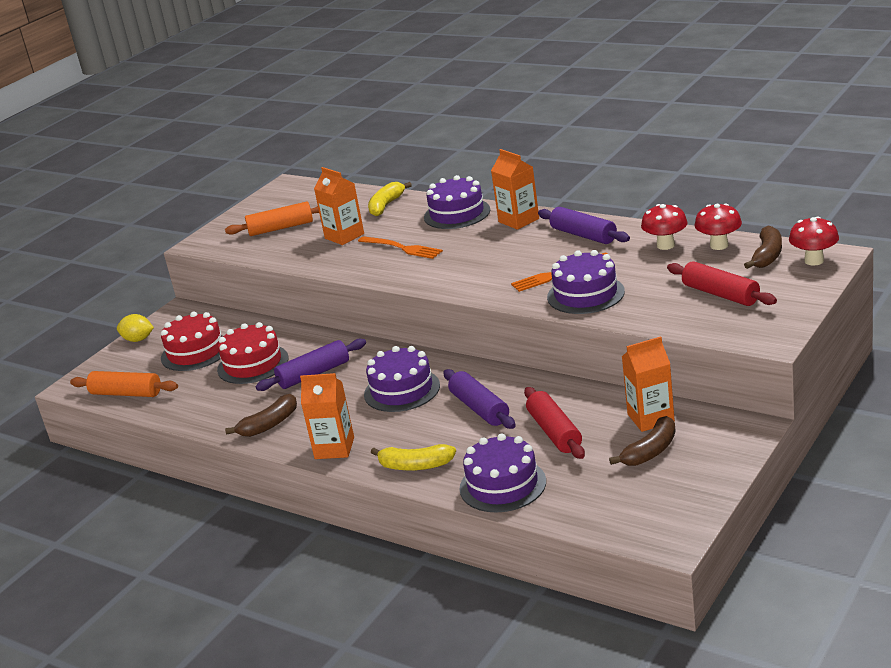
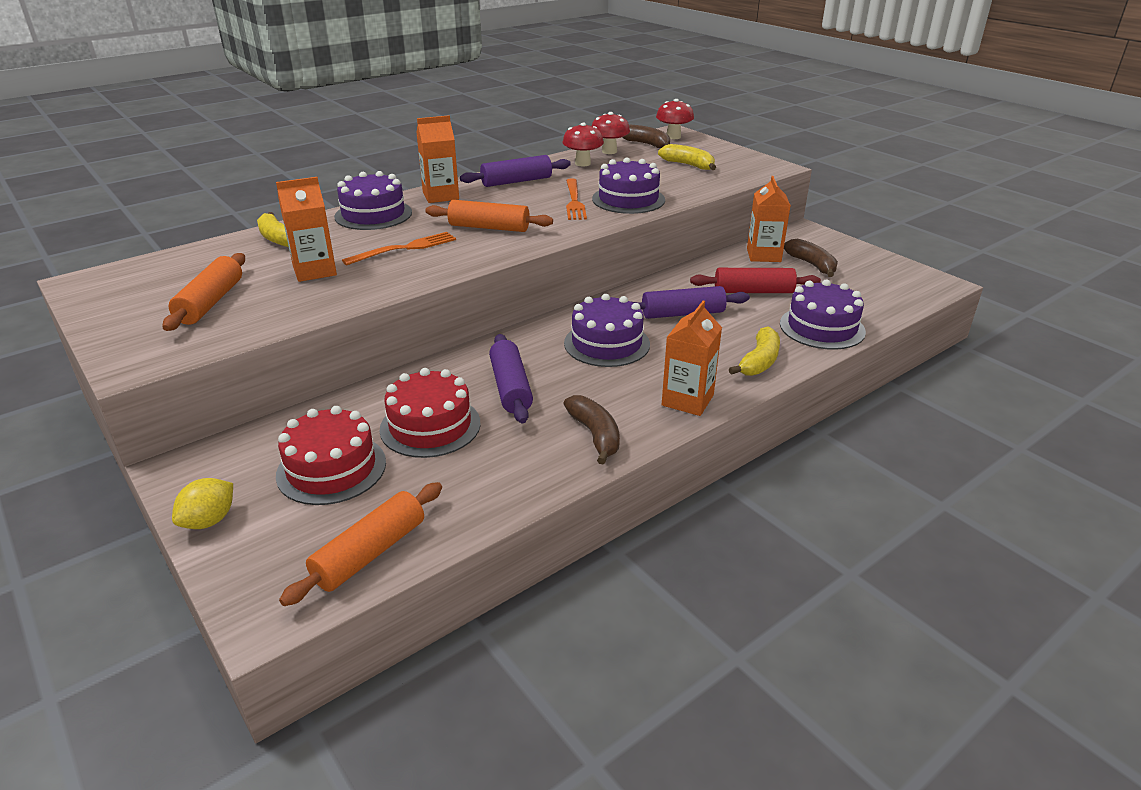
camera: 75 degrees left, 5 degrees up
red rolling pin [667,261,777,306] -> yellow banana [658,144,716,170]
none -> orange rolling pin [425,200,553,232]

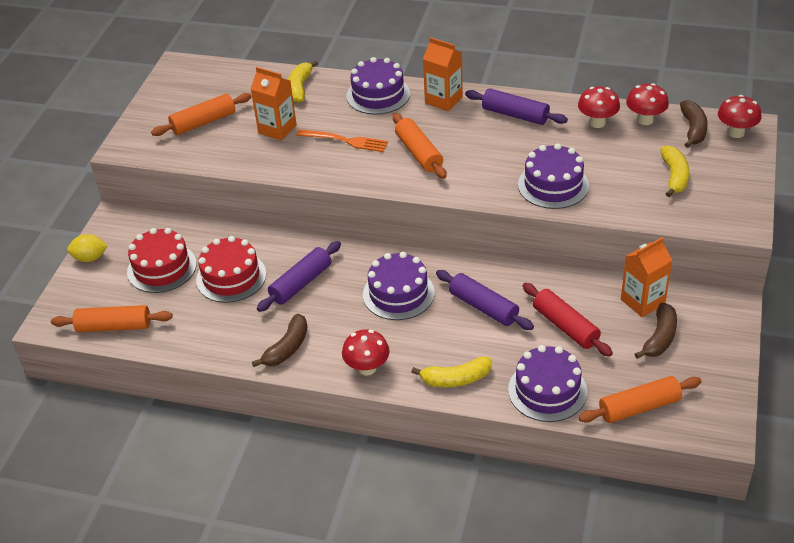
camera: 55 degrees right, 10 degrees up
orange fork [566,178,587,220] -> none
orange carton [662,301,722,416] -> red mushroom [342,329,390,376]
none -> orange rolling pin [578,376,702,423]

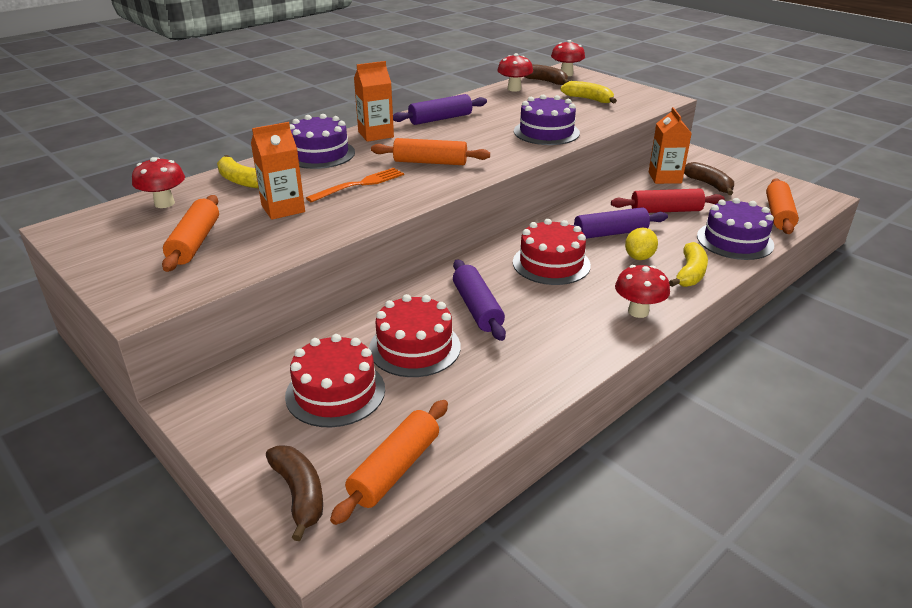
camera: 60 degrees left, 10 degrees down
yellow lemon [67,234,108,262] -> yellow lemon moved to [625,228,658,260]
brown banana [252,314,307,367] -> brown banana moved to [266,445,323,541]
purple cake [363,252,435,320] -> red cake [513,219,591,285]
red mushroom [578,87,620,128] -> red mushroom moved to [132,157,185,208]

